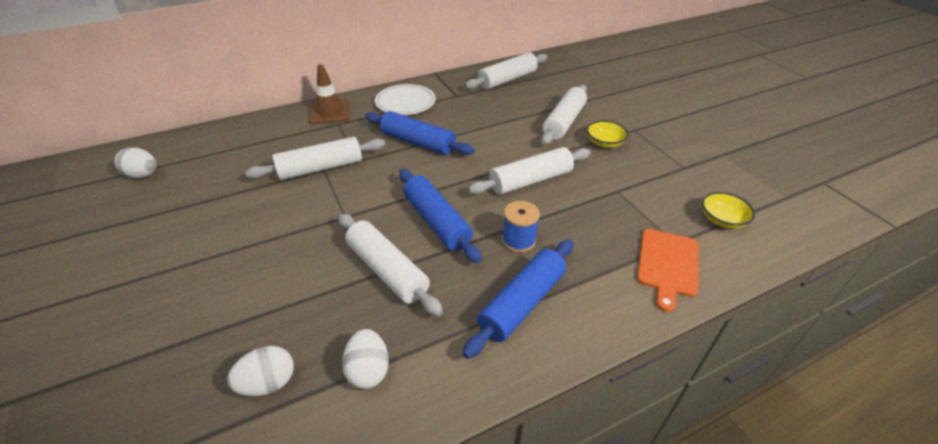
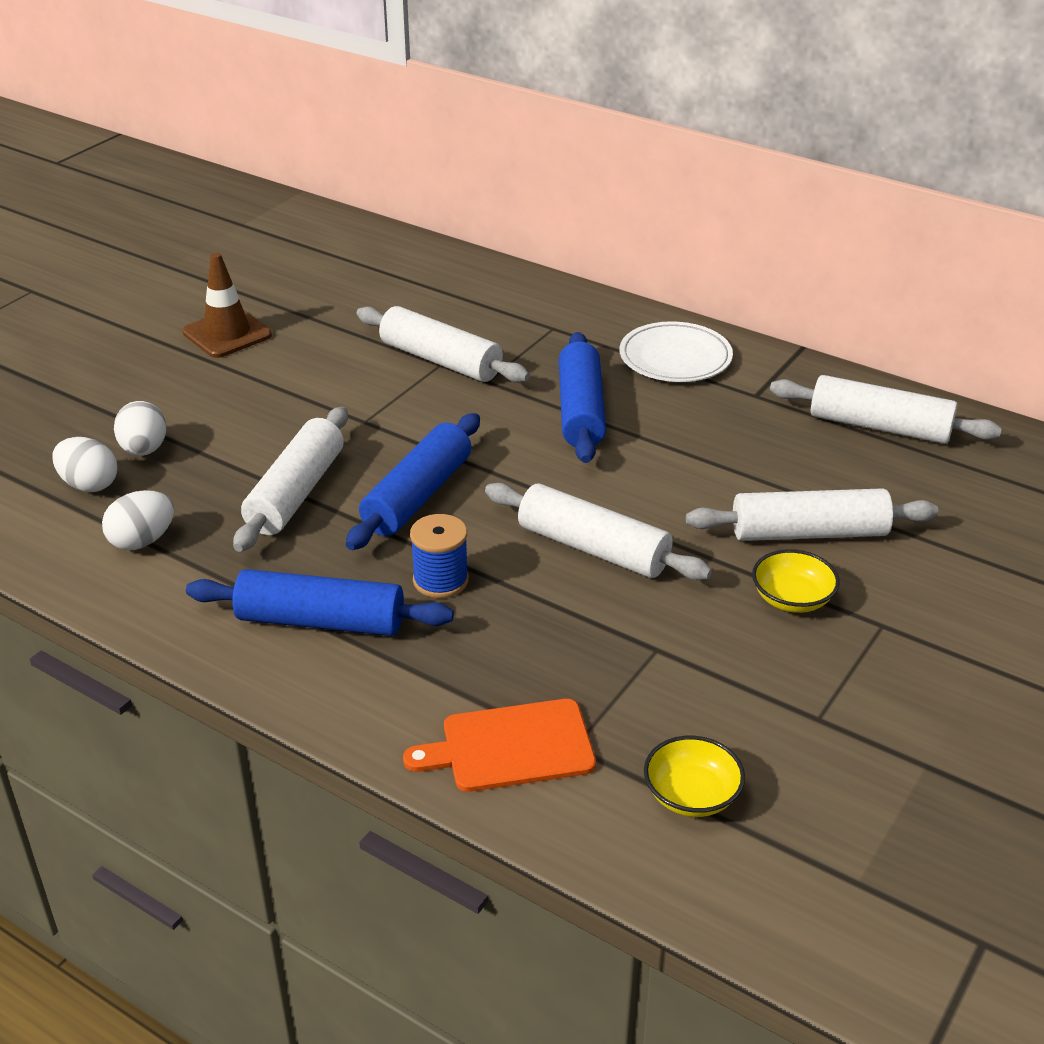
camera: 60 degrees right, 5 degrees down
white egg [114,147,156,178] -> white egg moved to [114,401,166,456]
brown traffic cone [309,64,350,124] -> brown traffic cone moved to [182,253,272,358]

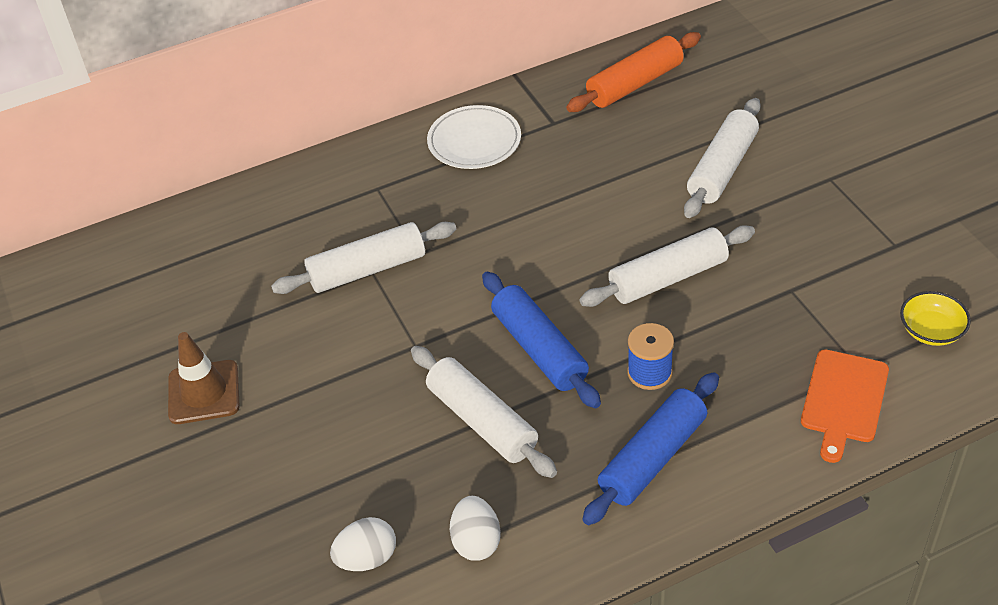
camera: 55 degrees left, 10 degrees up
white egg [114,401,166,456] -> none
blue rolling pin [559,332,606,463] -> none
yellow bowl [752,549,840,613] -> none
white rolling pin [770,375,1002,444] -> orange rolling pin [566,32,701,112]

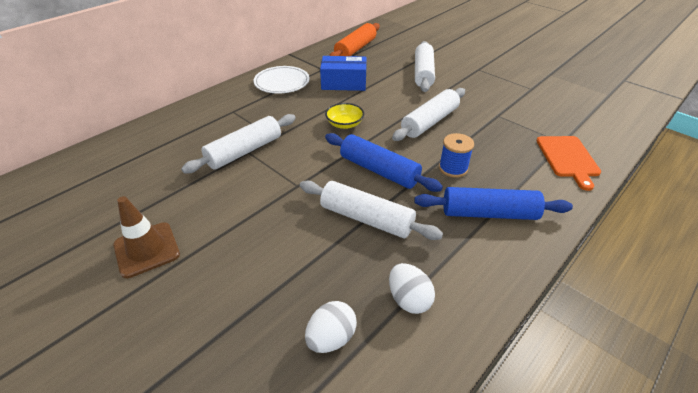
camera: 25 degrees left, 5 degrees down
blue rolling pin [582,372,719,525] -> blue rolling pin turned 75 degrees clockwise [415,187,573,220]
yellow bowl [900,291,971,346] -> yellow bowl moved to [325,103,364,129]
none -> blue box [320,56,367,91]

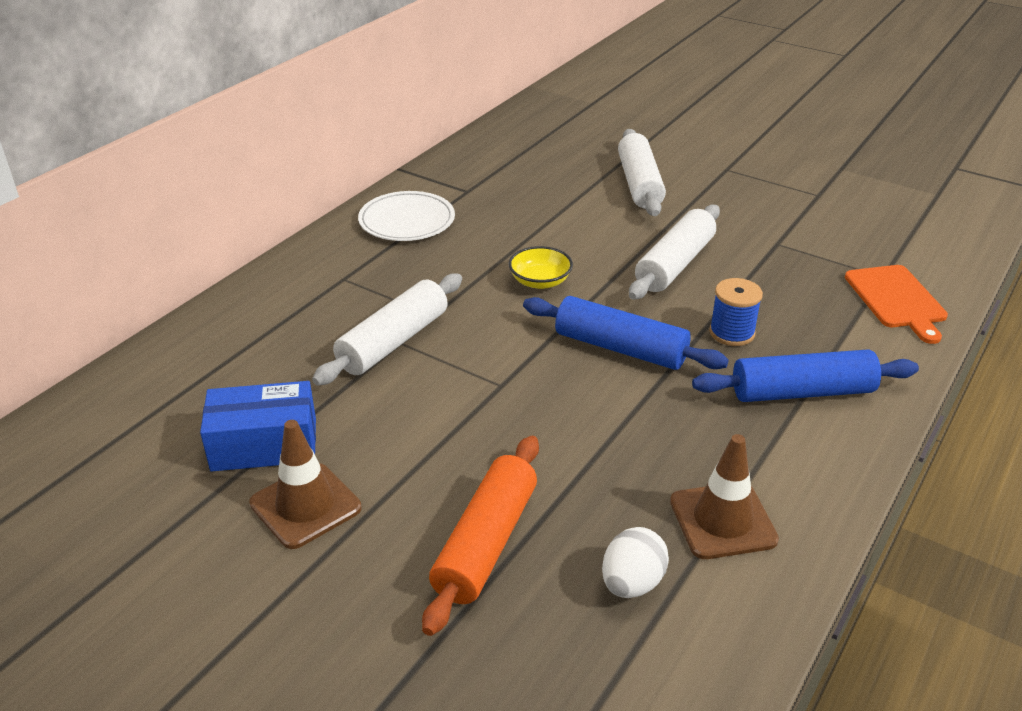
camera: 10 degrees left, 5 degrees down
white rolling pin [300,181,443,240] -> none
blue box [320,56,367,91] -> blue box moved to [200,381,316,472]
orange rolling pin [329,23,380,56] -> orange rolling pin moved to [422,436,539,636]
white egg [389,263,435,314] -> brown traffic cone [670,434,779,559]

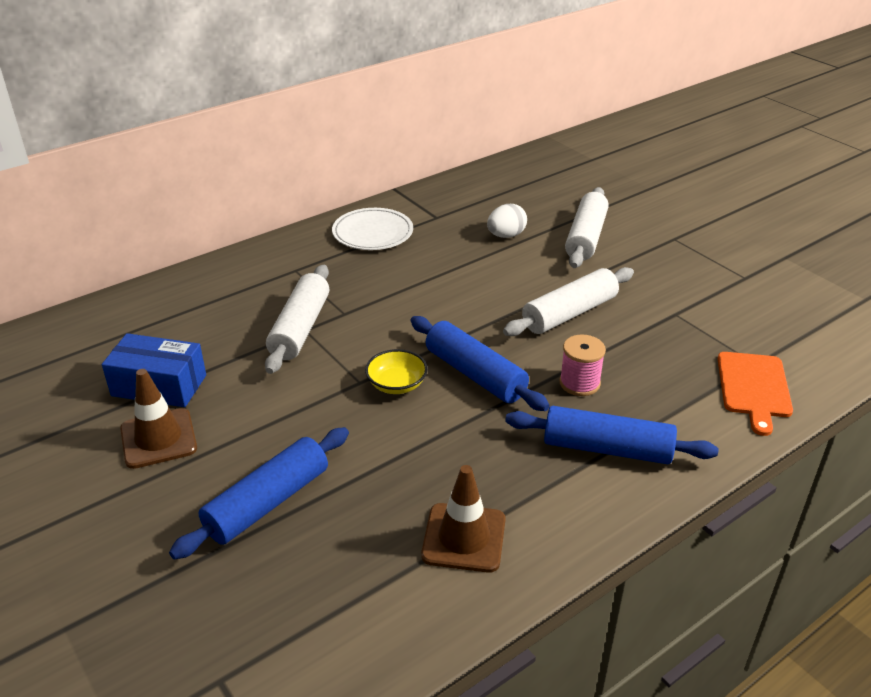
camera: 20 degrees right, 0 degrees up
white rolling pin [312,274,462,386] -> white rolling pin turned 45 degrees counterclockwise [265,265,329,374]
orange rolling pin [422,436,539,636] -> blue rolling pin [169,427,349,560]
yellow bowl [509,246,573,289] -> yellow bowl moved to [365,349,428,394]
white egg [602,527,669,598] -> white egg moved to [487,204,527,238]
blue spool [709,278,763,346] -> pink spool [560,335,606,396]

